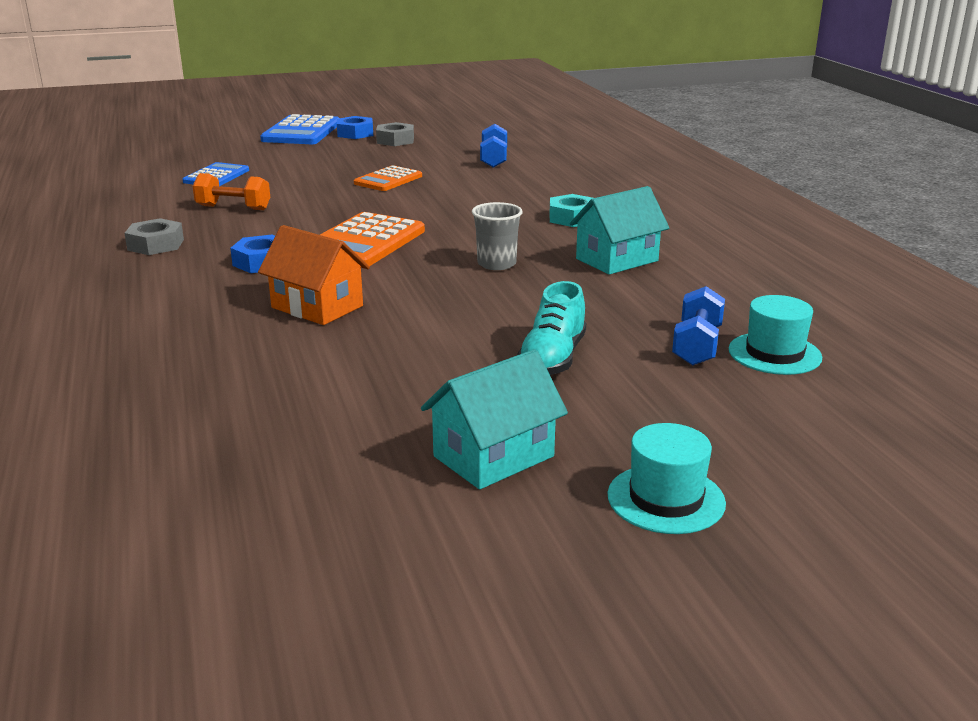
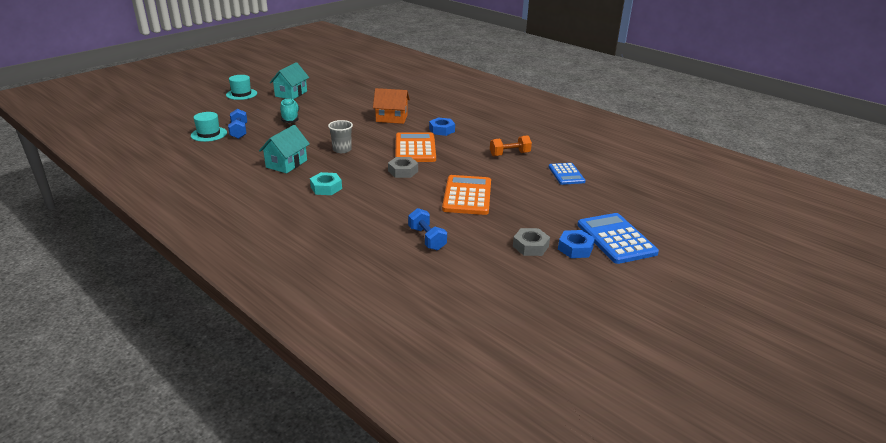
camera: 150 degrees right, 5 degrees up
grey nut [124,218,184,255] -> grey nut moved to [388,157,418,178]
orange calculator [354,165,422,191] -> orange calculator [442,175,491,215], size x1.61

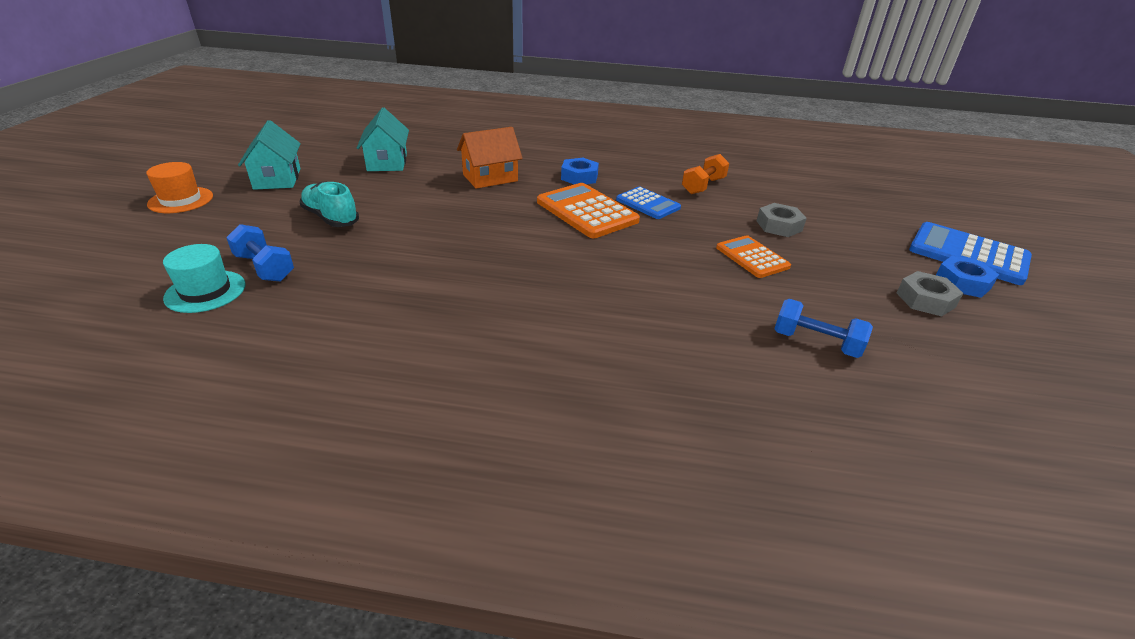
camera: 35 degrees left, 5 degrees up
turquoise hat [226,75,257,100] -> orange hat [146,162,213,213]
turquoise house [259,125,310,173] -> turquoise house moved to [357,108,409,171]
turquoise nut [310,172,342,195] -> none
grey cup [328,120,353,153] -> none
grey nut [388,157,418,178] -> grey nut moved to [757,203,807,237]
orange calculator [442,175,491,215] -> orange calculator [716,235,791,278], size x0.62
blue calculator [549,163,586,185] -> blue calculator moved to [616,187,681,219]

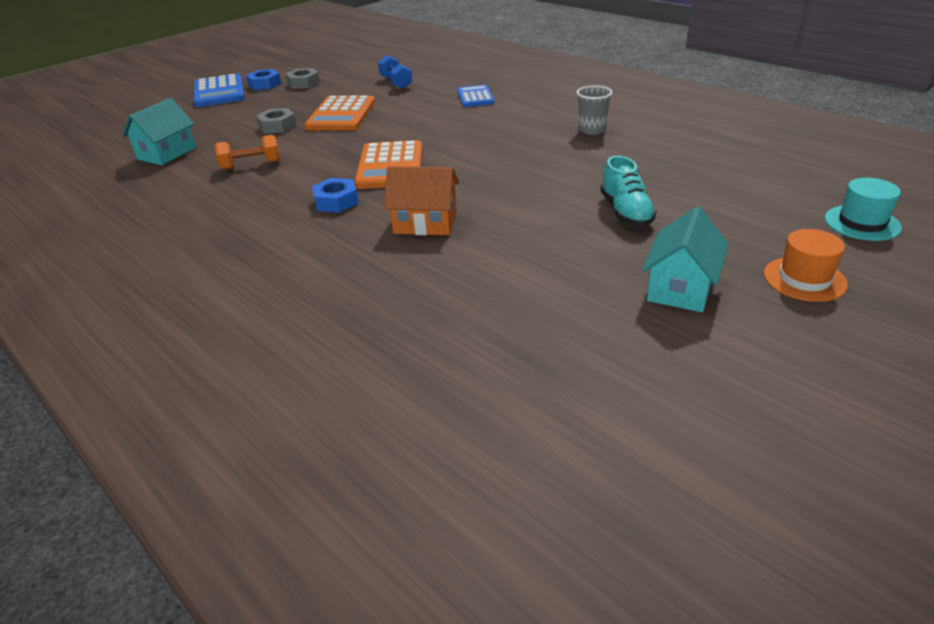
camera: 140 degrees left, 0 degrees up
turquoise hat [163,244,246,313] -> turquoise hat moved to [825,178,902,241]
blue dumbbell [226,224,294,281] -> none
turquoise house [357,108,409,171] -> turquoise house moved to [122,98,196,165]
blue calculator [616,187,681,219] -> blue calculator moved to [457,85,495,107]
orange calculator [716,235,791,278] -> orange calculator [304,95,375,131], size x1.61
none -> grey cup [576,85,613,135]

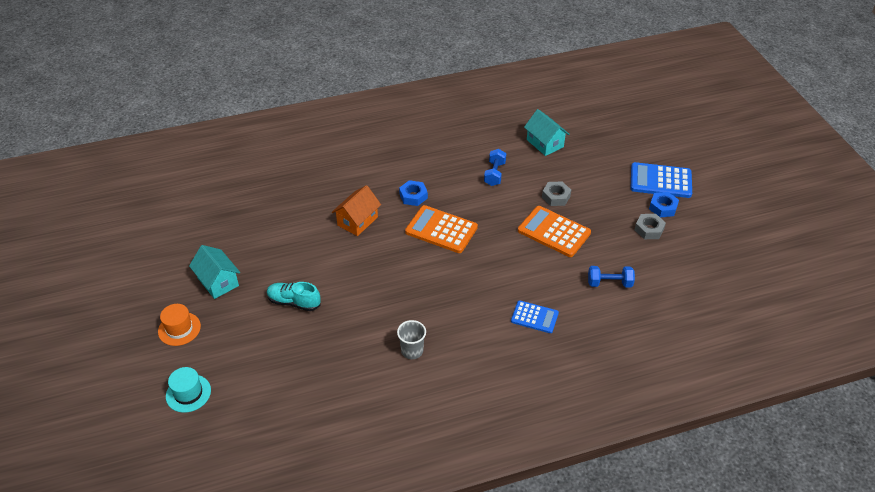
camera: 115 degrees right, 10 degrees up
orange dumbbell [215,135,280,170] -> blue dumbbell [484,149,506,186]

